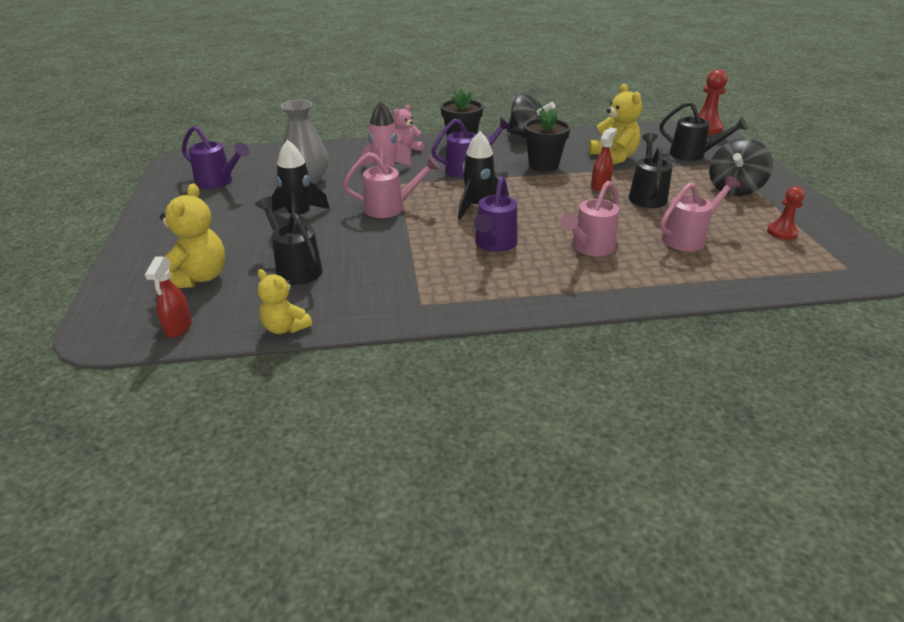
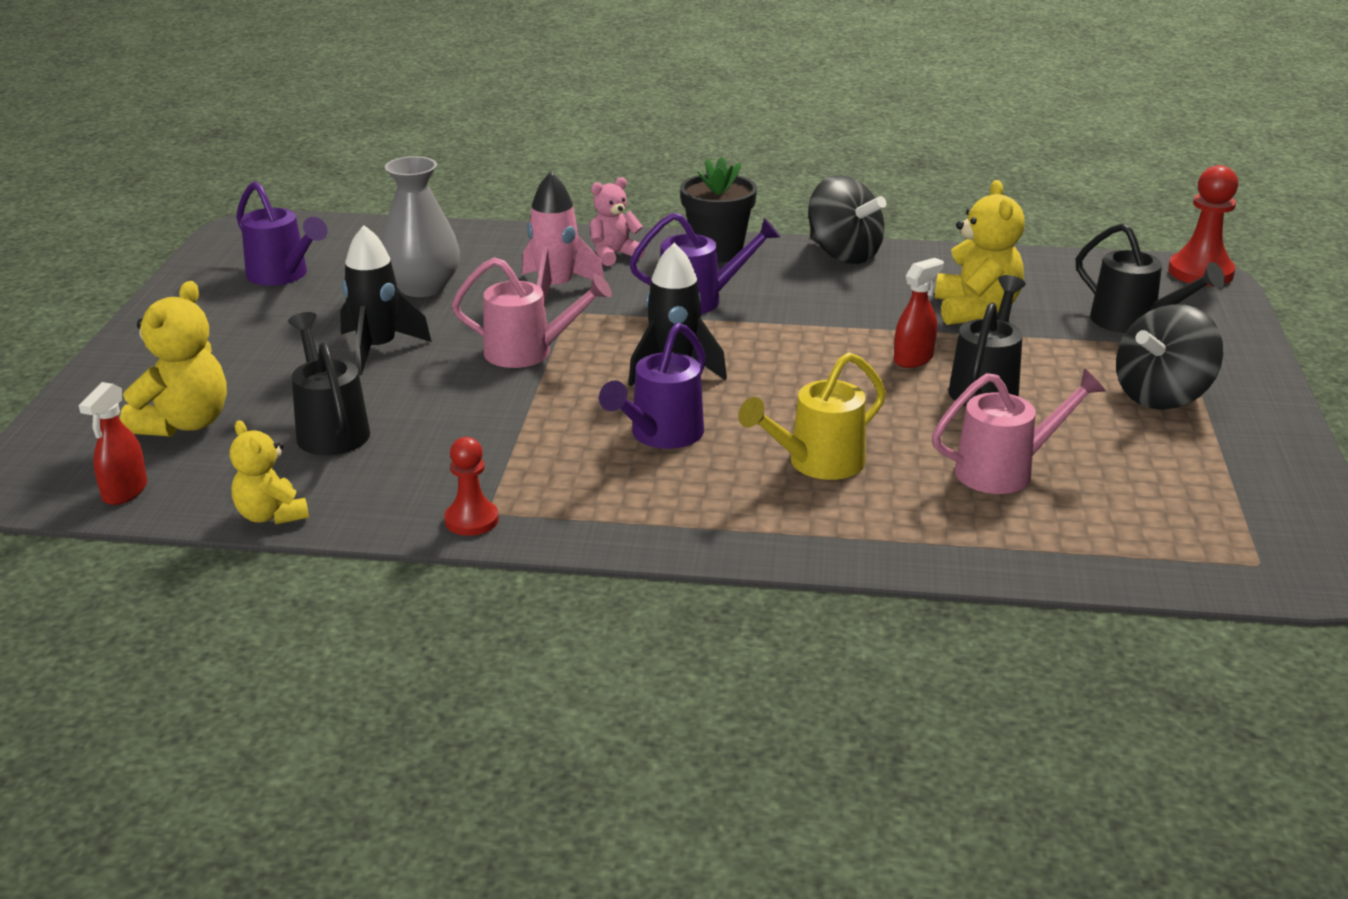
camera: 15 degrees right, 5 degrees down
black flower pot [524,108,570,172] -> none
pink watering can [560,181,619,257] -> yellow watering can [738,352,886,480]
red pawn [767,186,805,240] -> red pawn moved to [444,437,499,536]

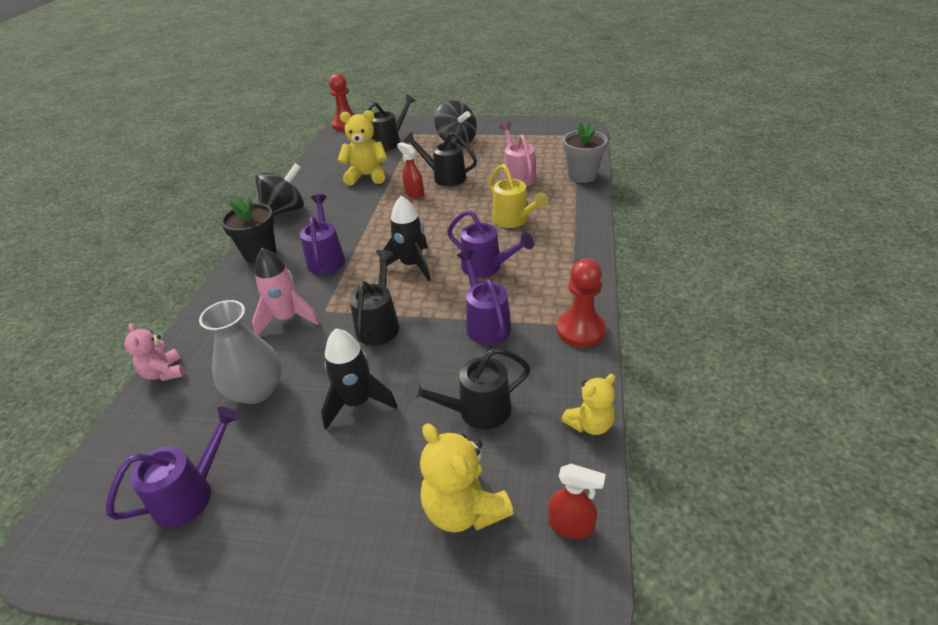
camera: 85 degrees left, 10 degrees up
yellow teddy bear [120,281,227,437] -> yellow teddy bear turned 150 degrees counterclockwise [420,423,514,532]
red pawn [444,437,499,536] -> red pawn [557,259,606,347], size x1.56
pink watering can [452,257,612,368] -> black watering can [350,250,400,345]
pink teddy bear [590,177,645,266] -> pink teddy bear moved to [124,323,184,381]
none -> purple watering can [457,250,511,345]
none -> grey flower pot [563,122,608,183]

